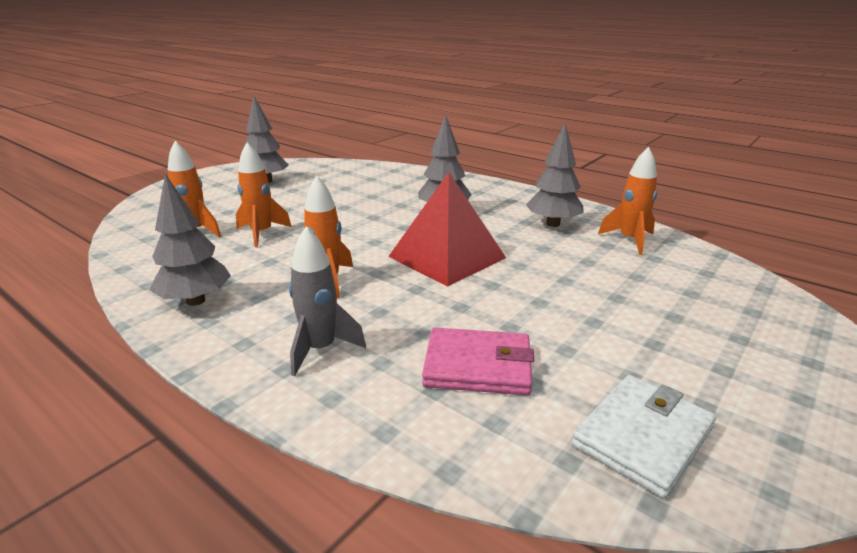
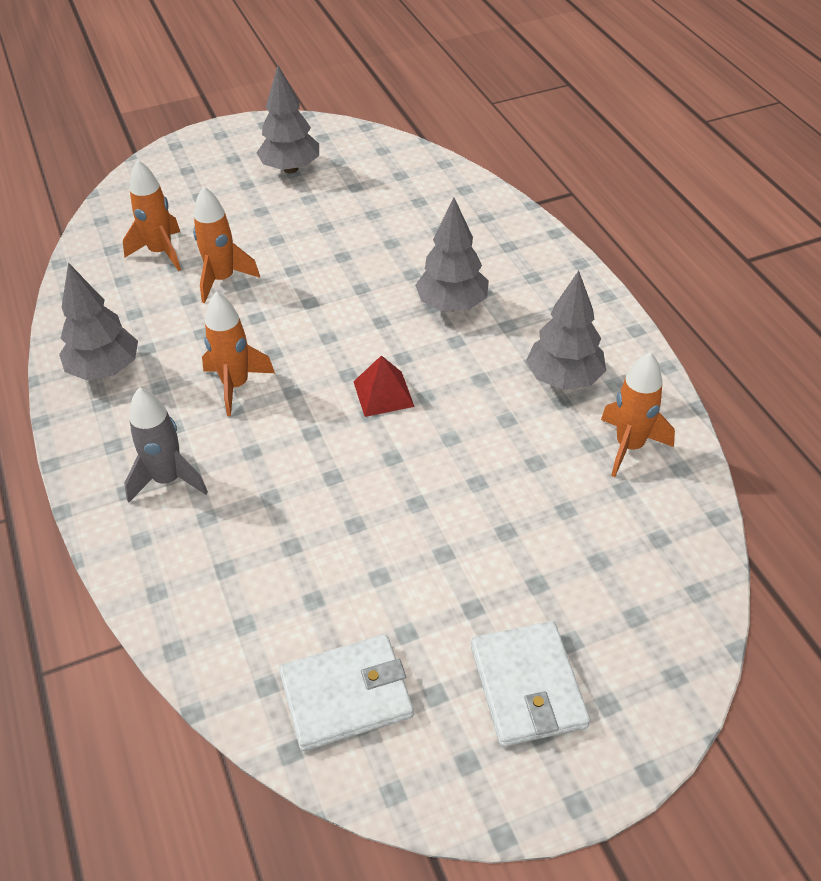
camera: 30 degrees right, 20 degrees up
red pyramid [388,172,506,287] -> red pyramid [353,355,415,417], size x0.49
pink wallet [422,327,535,395] -> none
none -> white wallet [471,621,590,747]

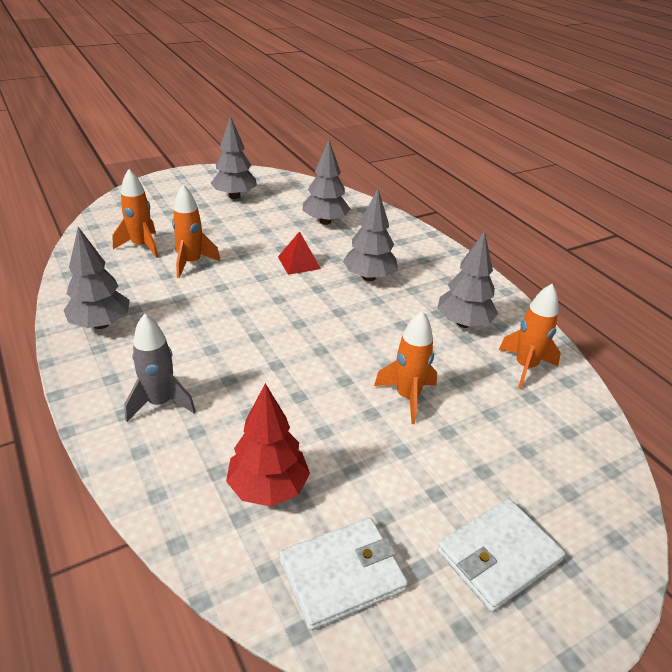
camera: 10 degrees left, 10 degrees down
orange rocket [202,292,275,416] -> orange rocket moved to [374,311,437,424]
red pyramid [353,355,415,417] -> red pyramid moved to [278,231,321,275]
white wallet [471,621,590,747] -> white wallet turned 75 degrees clockwise [437,498,565,612]
none -> red tree [226,383,310,507]
none -> grey tree [302,140,350,225]

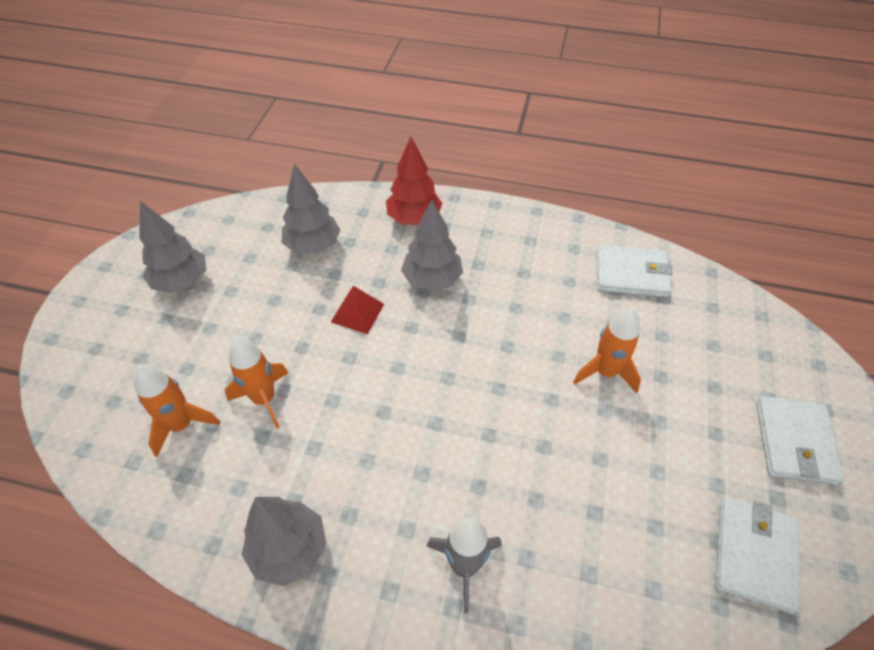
camera: 45 degrees left, 15 degrees up
red tree [226,383,310,507] -> red tree moved to [386,137,442,225]
grey tree [437,230,498,328] -> none
orange rocket [499,284,561,389] -> white wallet [596,245,673,297]

